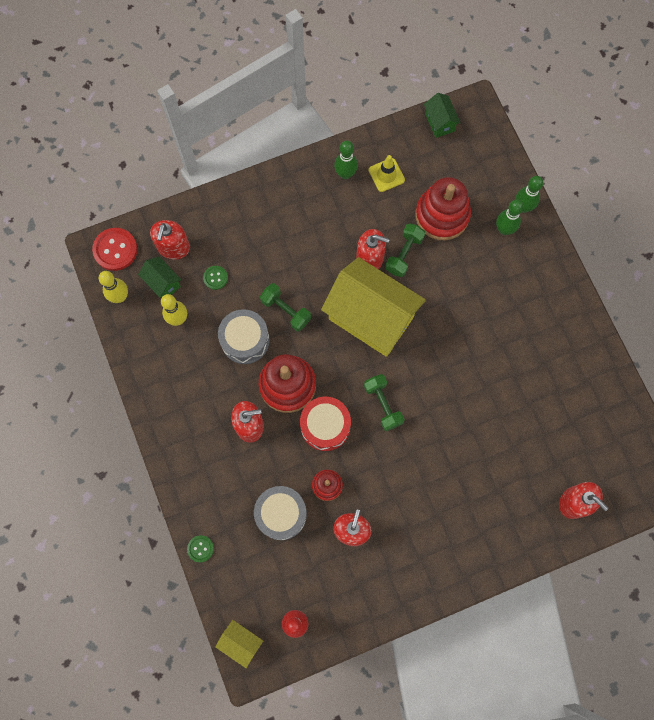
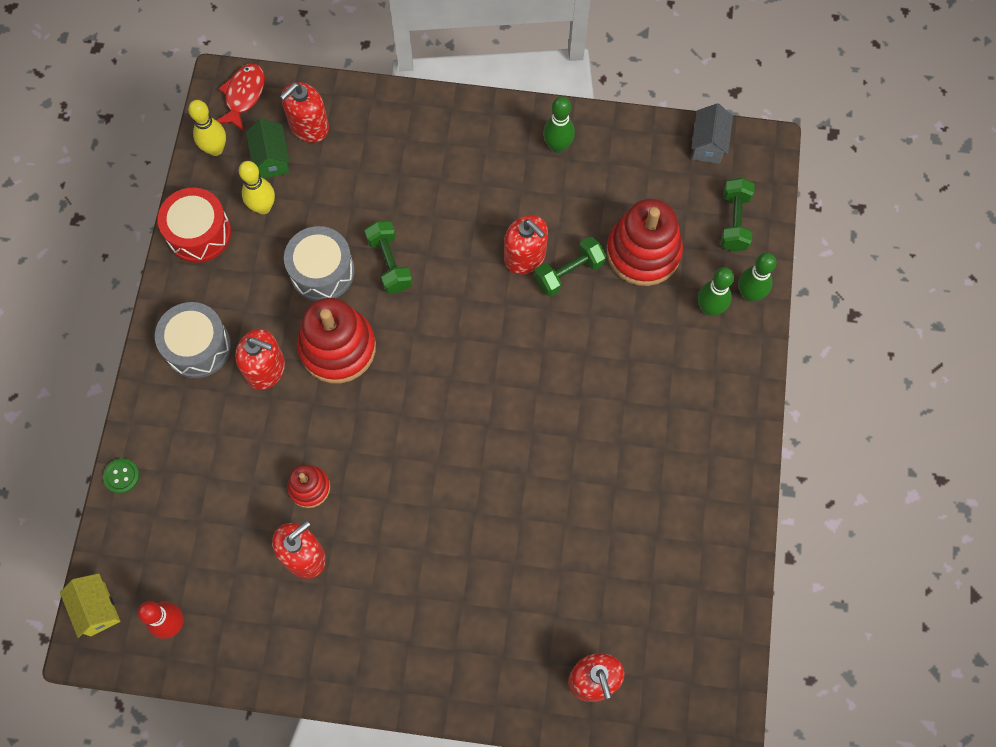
camera: 30 degrees right, 5 degrees down
red button [92,228,137,271] -> red fish [217,64,265,131]
green button [203,266,228,290] -> none
grey drum [254,486,307,540] -> grey drum moved to [155,302,231,378]
red drum [300,397,351,451] -> red drum moved to [158,188,231,263]
yellow house [321,257,426,357] -> none
green dumbbell [364,374,405,431] -> green dumbbell moved to [721,178,755,252]
yellow traffic cone [368,155,405,192] -> none
green house [424,93,460,138] -> grey house [691,103,733,164]

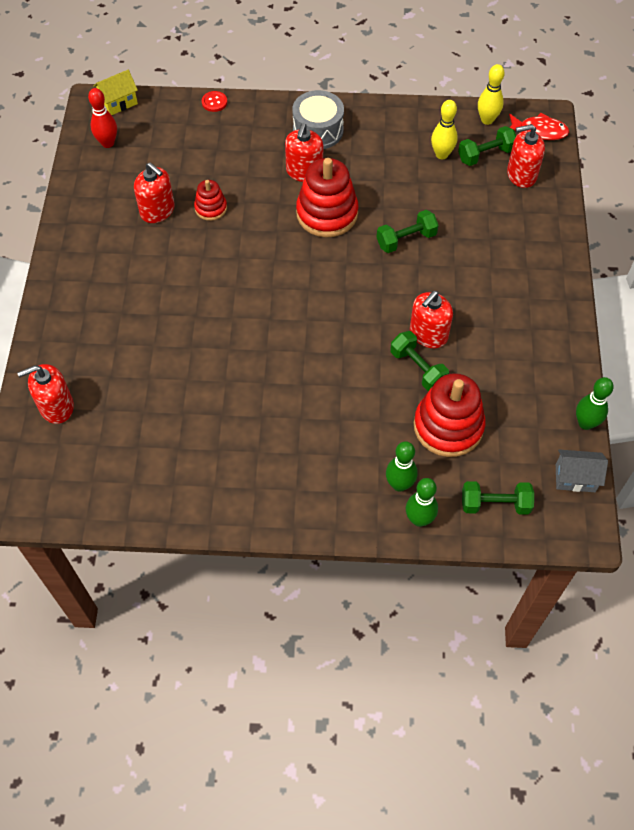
camera: 85 degrees right, 10 degrees down
green button [103,458,140,494] -> red button [202,91,227,112]
red drum [158,188,231,263] -> none
green house [246,118,290,179] -> green dumbbell [458,126,516,166]
red soap dispenser [280,82,329,143] -> red soap dispenser turned 45 degrees counterclockwise [507,124,545,188]
grey drum [284,226,355,301] -> none
green bowling pin [543,97,575,153] -> green bowling pin moved to [576,377,614,430]

